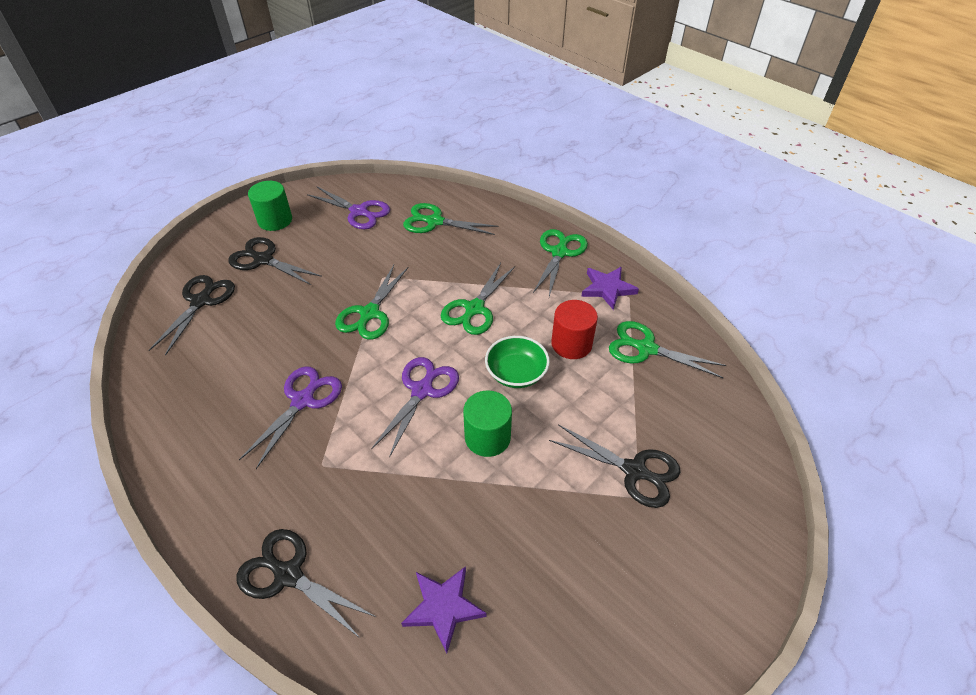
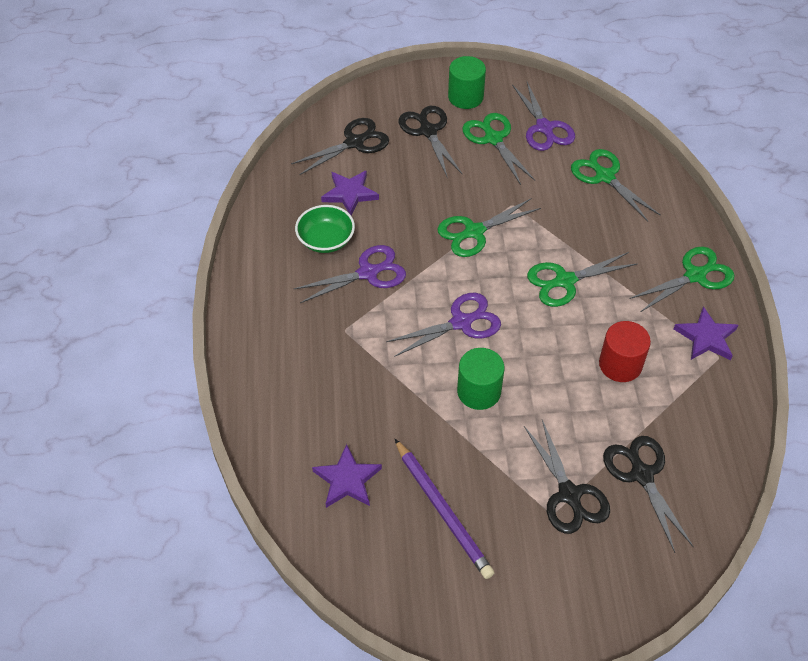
camera: 40 degrees right, 5 degrees up
black scissors [236,529,376,639] -> black scissors moved to [603,436,694,553]
green bowl [485,336,550,388] -> green bowl moved to [295,205,355,253]
green scissors [609,321,727,378] -> green scissors moved to [462,113,535,185]
none -> purple star [321,170,379,216]
none -> purple pencil [395,439,494,579]

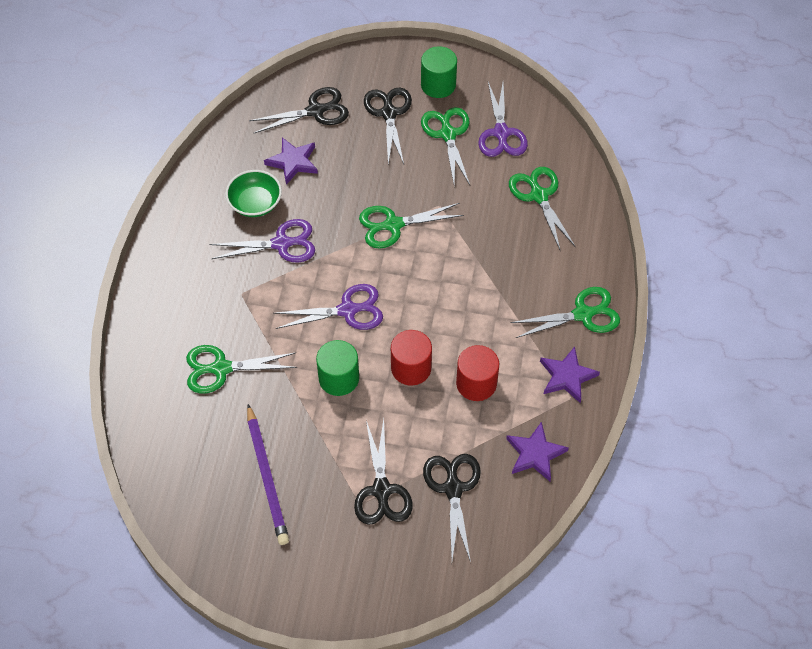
camera: 15 degrees right, 5 degrees up
purple star [312,444,382,508] -> purple star moved to [506,422,569,481]
green scissors [527,252,637,307] -> green scissors moved to [186,345,297,394]
none -> red cylinder [391,330,432,386]

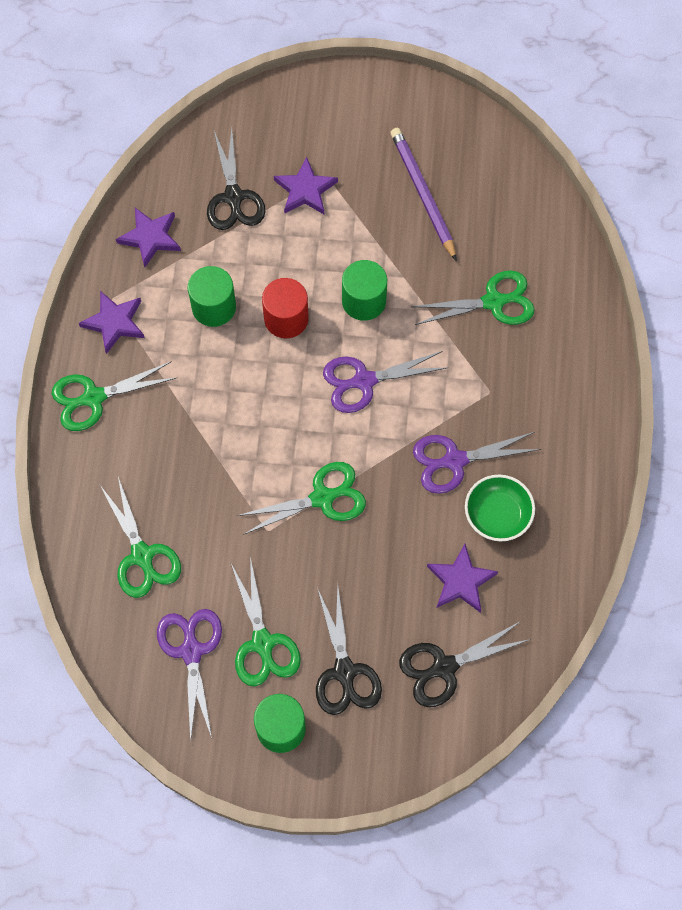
camera: 175 degrees right, 10 degrees up
black scissors [354,419,413,525] -> purple star [274,157,338,214]
red cylinder [456,345,499,401] -> green cylinder [188,266,236,327]

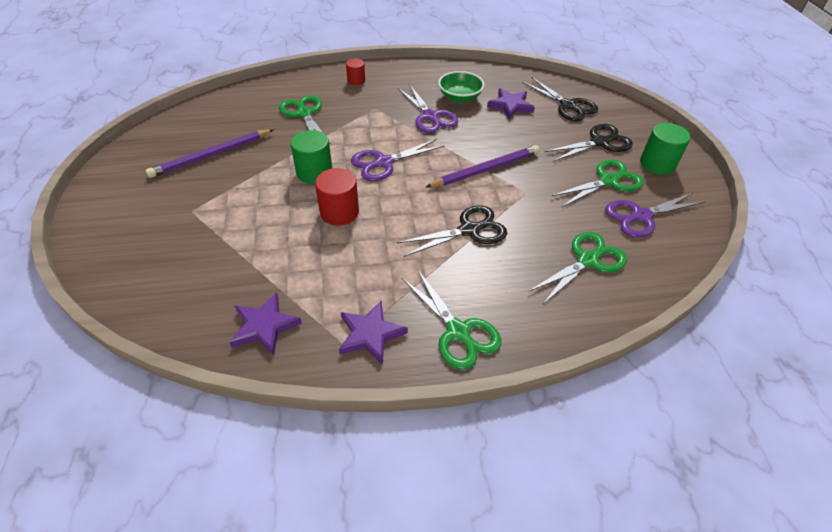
camera: 105 degrees left, 20 degrees down
green cylinder [188,266,236,327] -> none
black scissors [207,128,265,230] -> black scissors moved to [397,206,507,257]
green scissors [237,462,366,535] -> purple pencil [426,145,540,187]
purple star [274,157,338,214] -> none
purple scissors [323,351,449,413] -> purple scissors turned 90 degrees clockwise [351,139,444,181]
none -> red cylinder [346,59,365,85]

